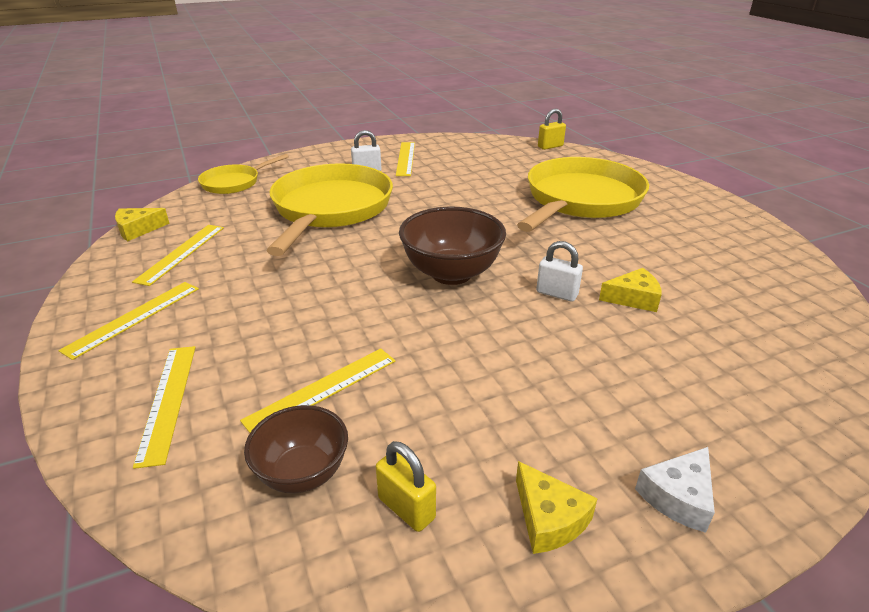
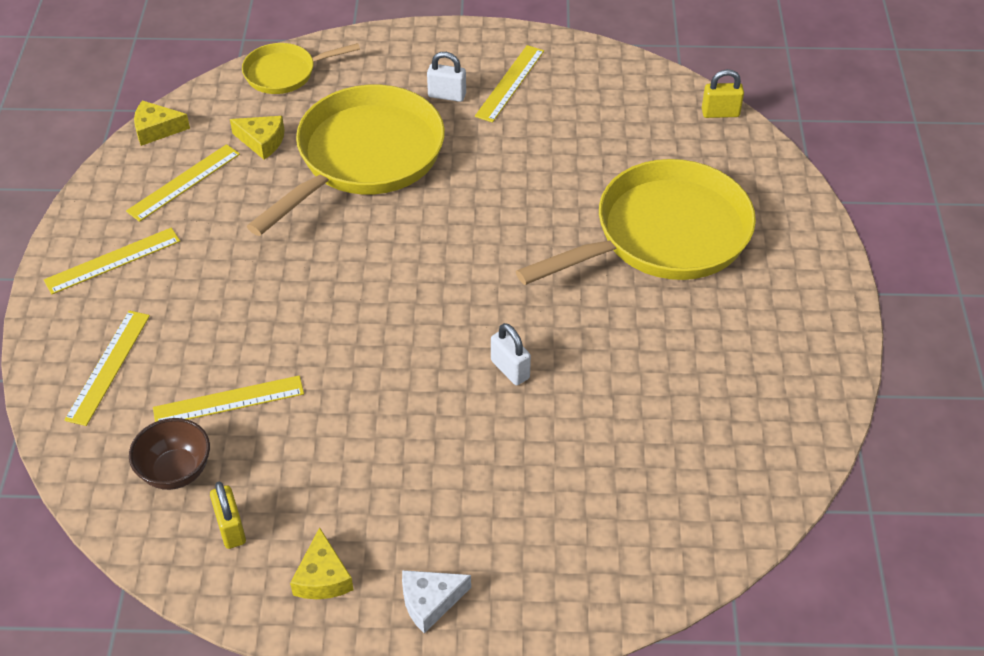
camera: 25 degrees right, 15 degrees up
brown bowl [399,207,506,285] -> none
yellow cheese [599,268,662,312] -> yellow cheese moved to [230,116,285,159]

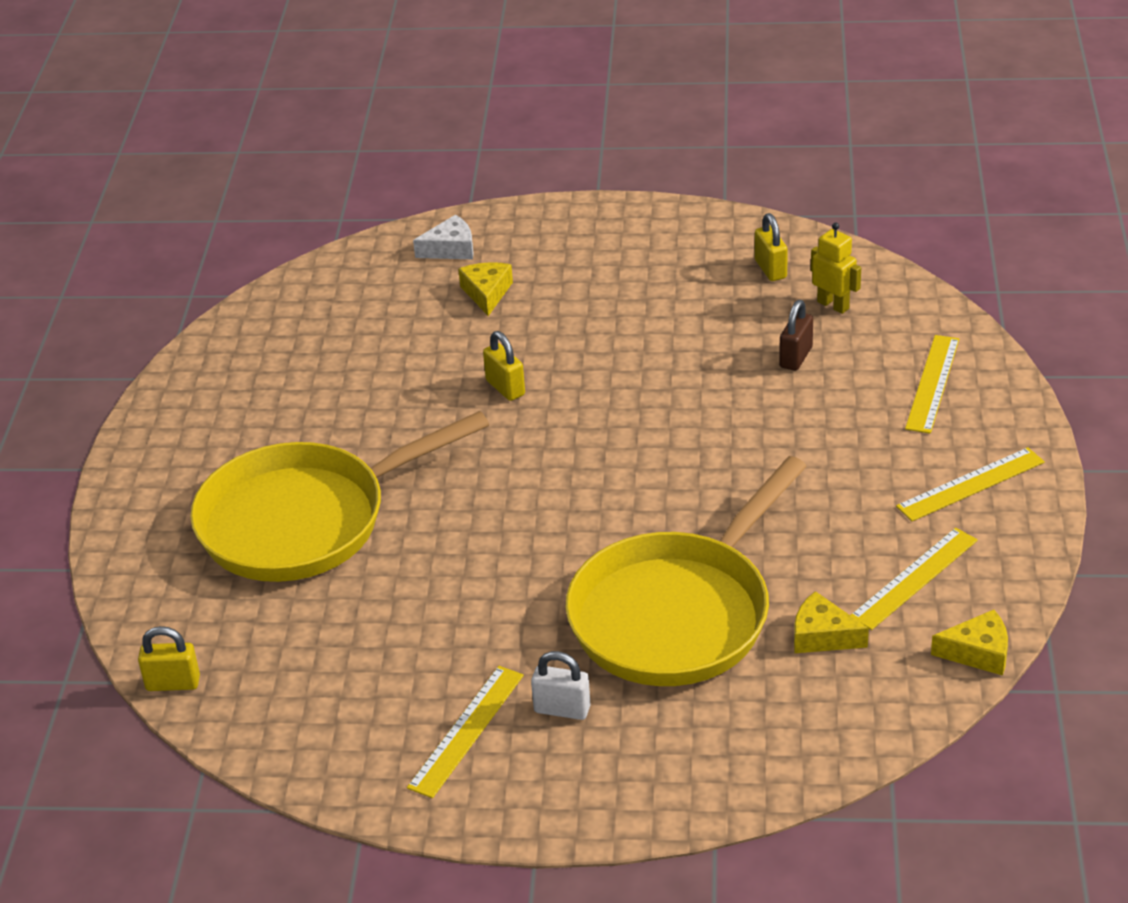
camera: 175 degrees left, 10 degrees down
brown bowl [129,418,210,490] -> yellow robot [811,223,861,314]
yellow ruler [153,375,304,422] -> brown padlock [779,300,813,371]
yellow pan [242,43,360,94] -> none
yellow cheese [290,527,354,599] -> yellow cheese moved to [458,262,513,316]
white cheese [402,570,471,634] -> white cheese moved to [413,215,474,259]
white padlock [491,323,531,385] -> yellow padlock [483,331,525,401]

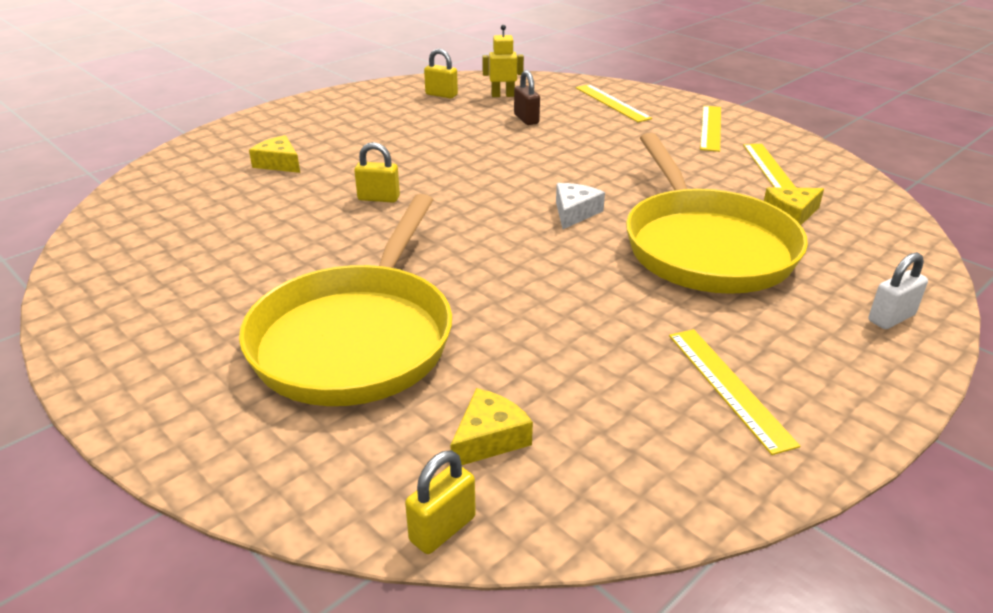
camera: 50 degrees left, 5 degrees down
white cheese [413,215,474,259] -> white cheese moved to [556,183,605,229]
white padlock [531,651,591,720] -> white padlock moved to [869,252,928,329]
yellow cheese [931,610,1008,675] -> yellow cheese moved to [450,388,533,465]

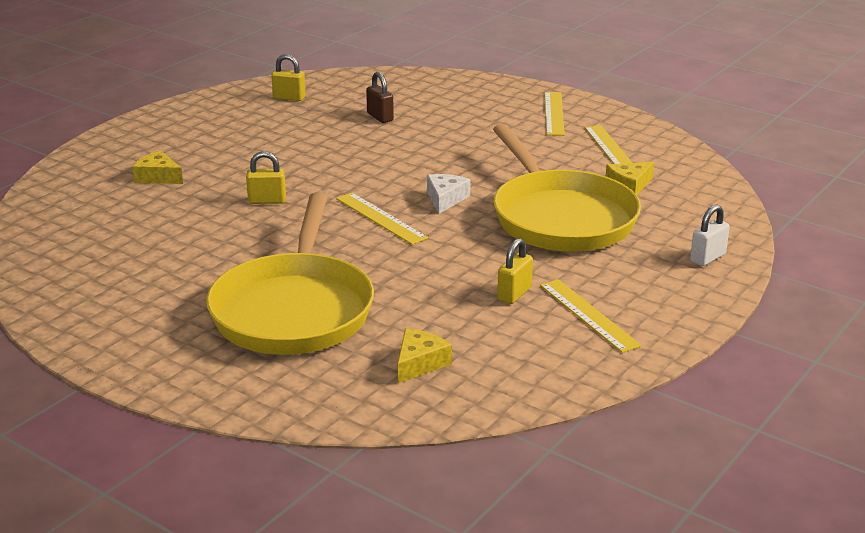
camera: 10 degrees left, 5 degrees down
yellow padlock [405,450,476,554] -> yellow padlock moved to [497,238,533,304]
yellow robot [482,25,524,97] -> none
yellow ruler [576,84,652,122] -> yellow ruler moved to [336,193,428,245]

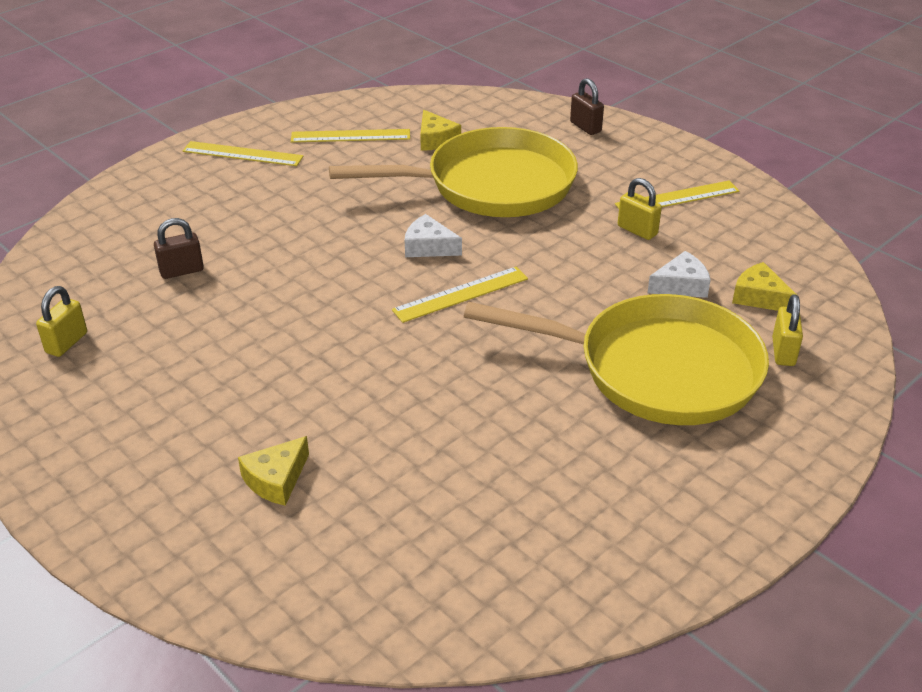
camera: 80 degrees left, 10 degrees up
yellow padlock [246,151,286,204] -> yellow padlock moved to [772,294,803,366]
white padlock [690,205,730,266] -> brown padlock [570,78,604,135]
none -> white cheese [648,251,711,298]

